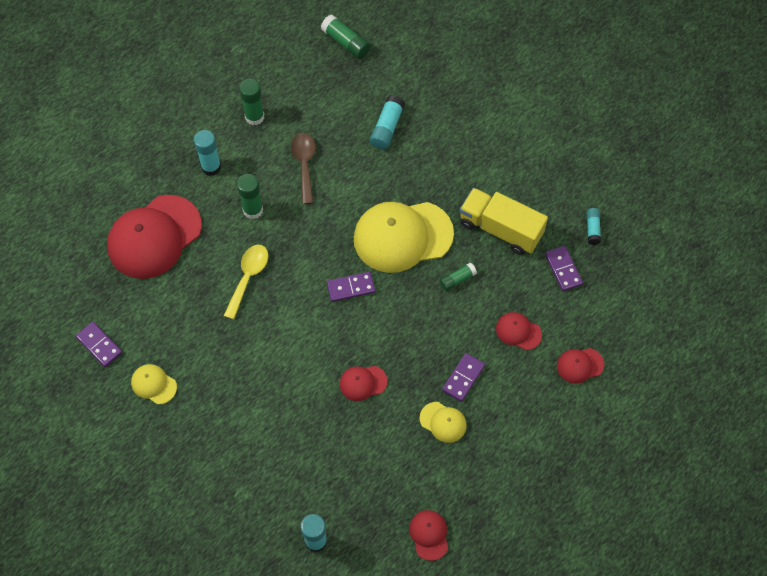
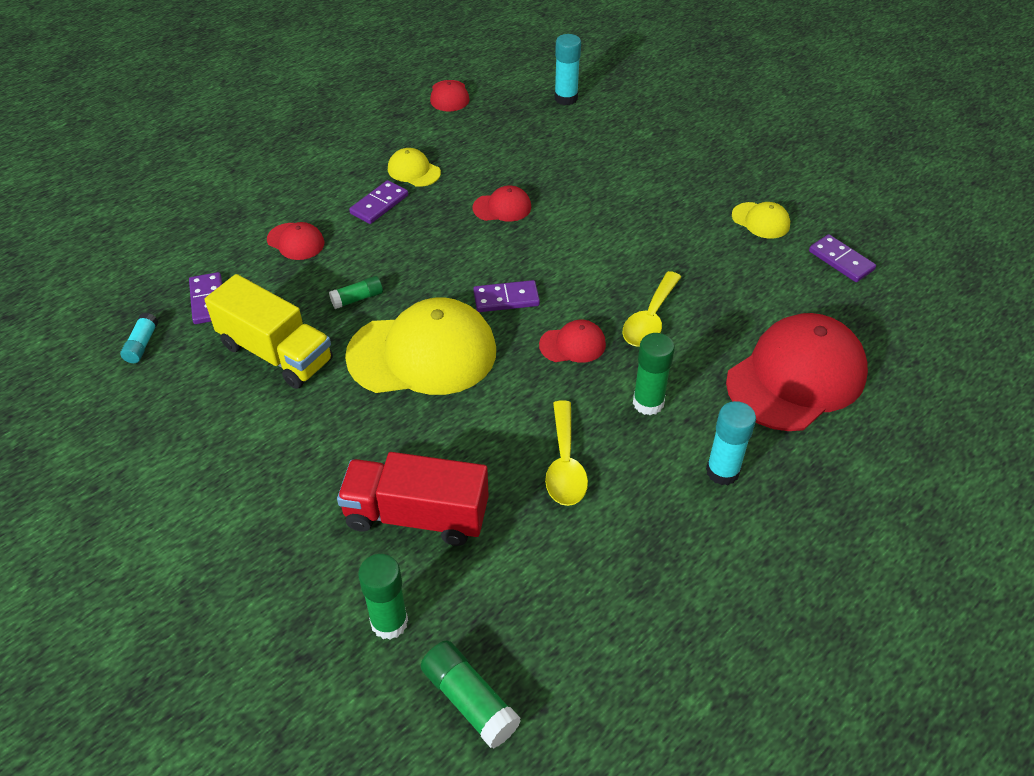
camera: 175 degrees left, 15 degrees down
green glue stick [239,79,264,125] -> green glue stick moved to [358,554,408,640]
brown spoon [291,133,316,204] -> yellow spoon [545,400,588,506]
turquoise glue stick [370,95,405,150] -> red truck [337,452,489,546]
red cap [557,348,604,384] -> red cap moved to [539,320,606,363]

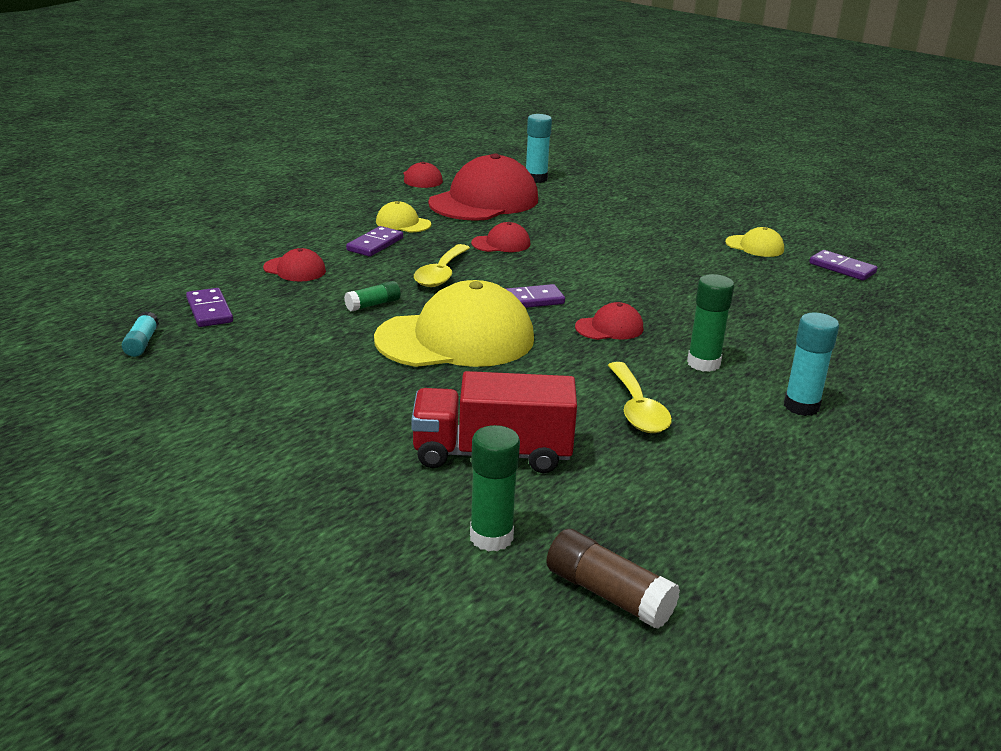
camera: 10 degrees left, 20 degrees down
yellow truck [204,274,333,389] -> none
green glue stick [420,640,521,748] -> brown glue stick [546,529,680,629]
yellow spoon [623,271,681,347] -> yellow spoon moved to [414,244,470,287]
red cap [726,313,868,431] -> red cap moved to [428,153,538,221]

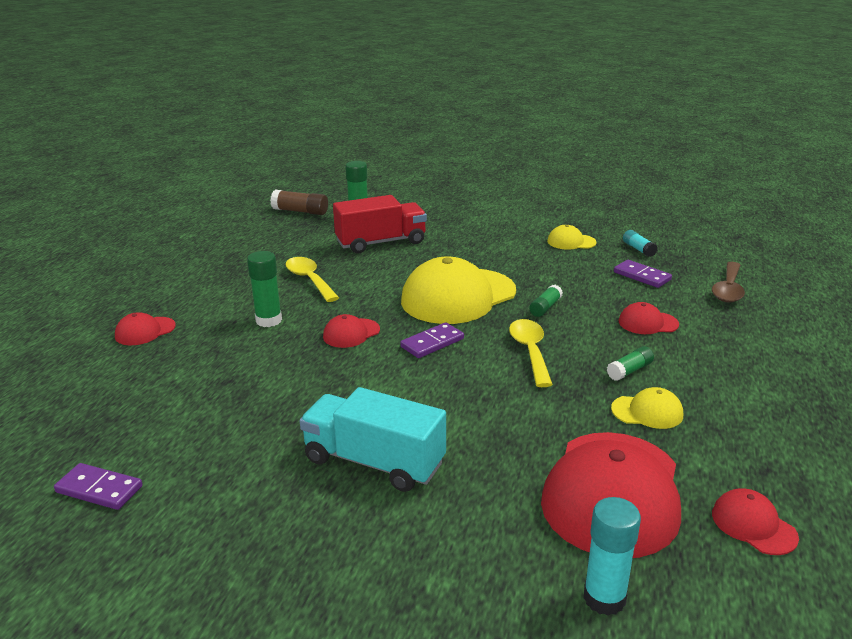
camera: 160 degrees right, 0 degrees up
purple domino [346,226,403,257] -> green glue stick [607,346,654,381]
red cap [471,222,530,252] -> red cap moved to [115,312,176,345]
yellow cap [725,227,784,257] -> yellow cap moved to [547,225,597,250]
turquoise glue stick [784,313,839,416] -> none
none -> turquoise truck [300,387,446,492]
none -> brown spoon [712,262,745,302]

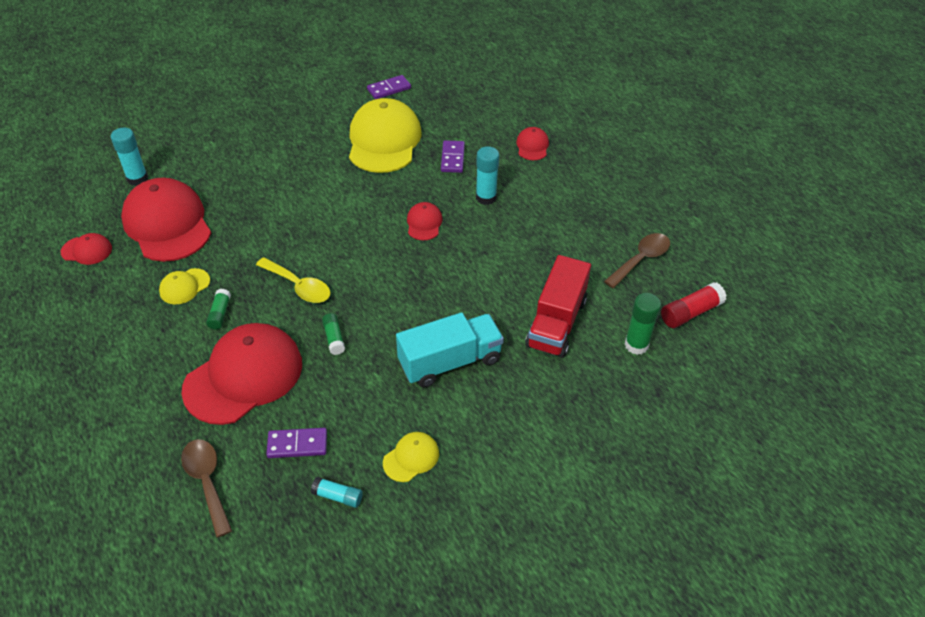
camera: 130 degrees right, 20 degrees up
green glue stick [247,251,282,327] -> turquoise glue stick [476,147,499,205]
brown glue stick [270,190,328,215] -> red glue stick [661,282,727,328]
yellow spoon [286,257,339,302] -> none
turquoise truck [300,387,446,492] -> turquoise truck moved to [396,312,504,387]
purple domino [400,322,464,358] -> purple domino moved to [441,140,465,173]
yellow cap [401,257,516,324] -> yellow cap moved to [349,98,422,173]
red cap [619,302,679,334] -> red cap [181,323,302,425], size x2.22
none -> brown spoon [604,233,670,288]

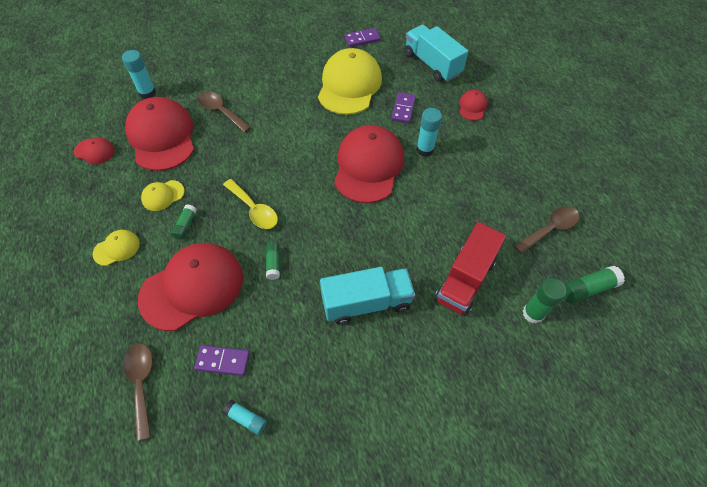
camera: 10 degrees right, 10 degrees up
yellow cap [383,432,439,482] -> yellow cap moved to [93,230,140,266]
red cap [407,202,443,240] -> red cap [334,125,404,203], size x2.22
red glue stick [661,282,727,328] -> green glue stick [563,266,625,304]
none -> brown spoon [198,91,251,133]
none -> turquoise truck [405,25,468,82]

